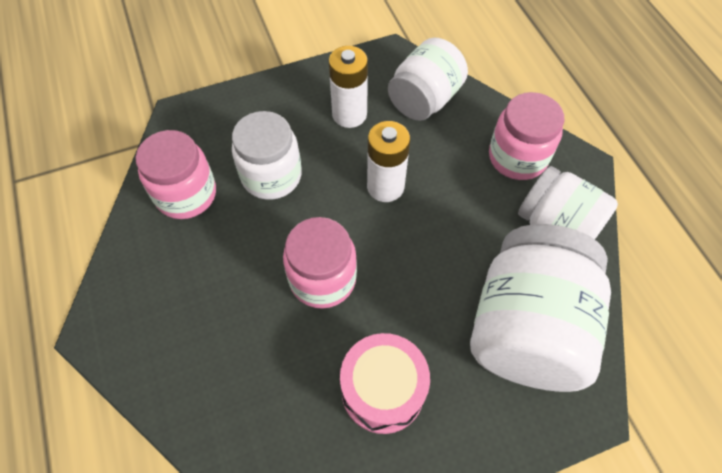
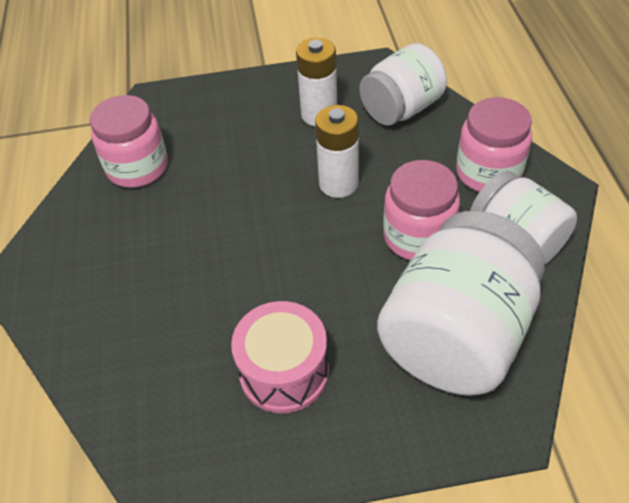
camera: 15 degrees right, 10 degrees down
white jar [232,111,302,200] -> none
pink jar [283,217,357,309] -> pink jar moved to [383,160,460,260]

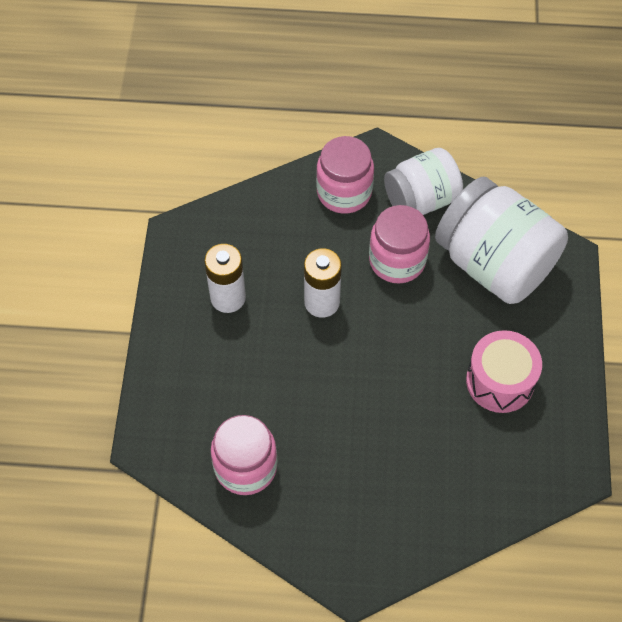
camera: 80 degrees left, 10 degrees up
white jar [359,43,447,126] -> none

